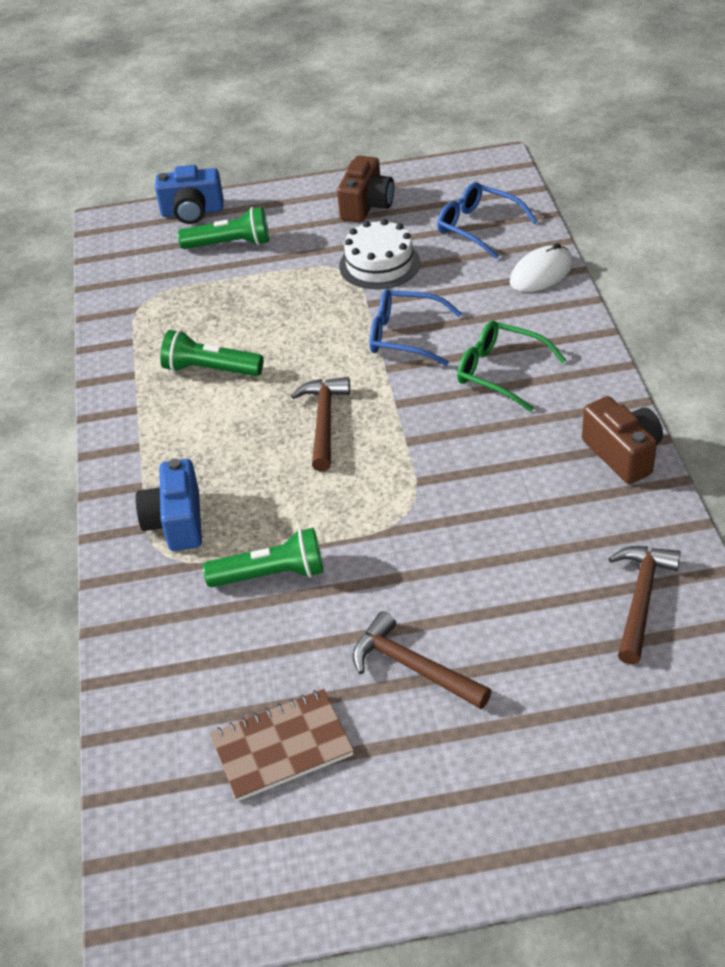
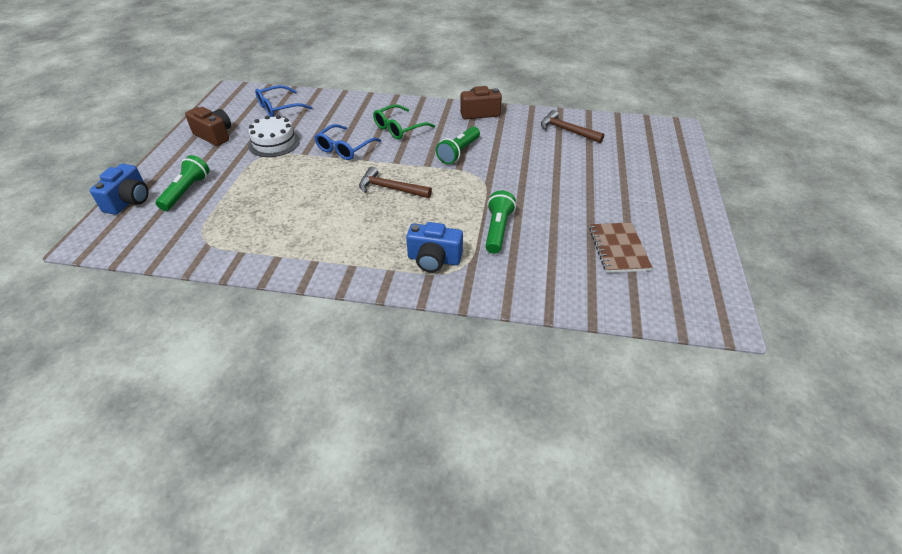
camera: 75 degrees left, 0 degrees up
green flashlight [160,330,264,376] -> green flashlight moved to [436,126,480,164]
brown hammer [352,611,491,709] -> none
white mouse [509,243,573,292] -> none

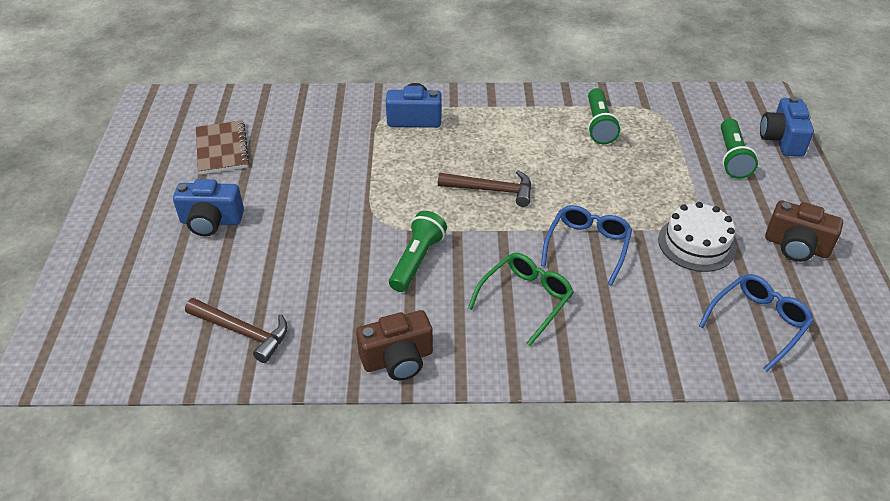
camera: 170 degrees right, 0 degrees up
green flashlight [485,190,516,254] -> green flashlight moved to [588,88,620,144]
none -> blue camera [173,179,244,236]

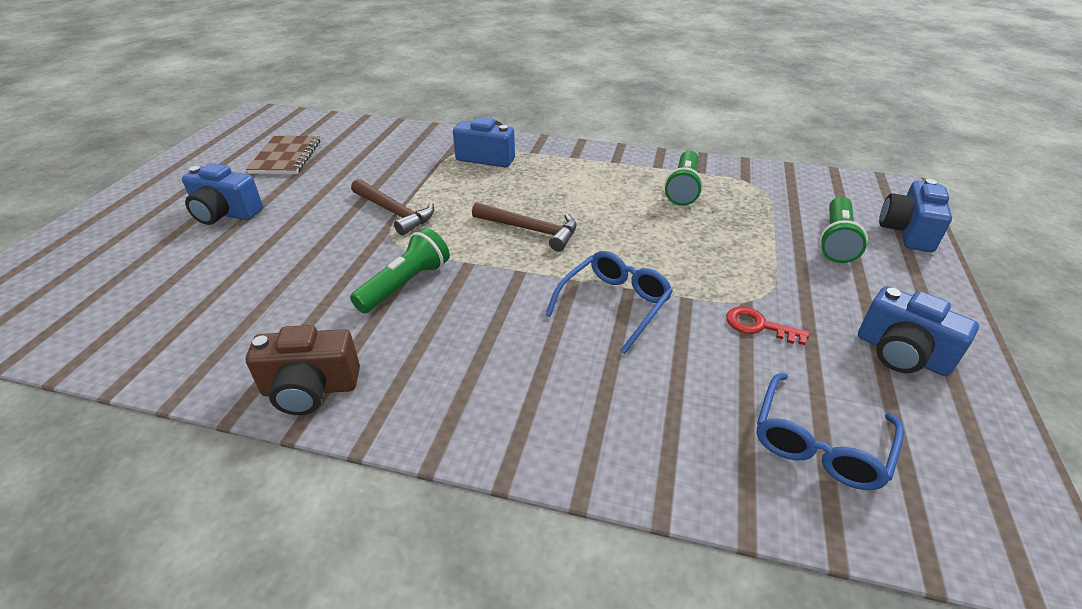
camera: 15 degrees right, 5 degrees down
brown hammer [185,298,288,363] -> brown hammer moved to [351,179,434,236]
green glasses [468,253,574,346] -> none
white cake [658,202,736,272] -> red key [726,307,809,345]
blue glasses [699,274,814,372] -> blue glasses turned 150 degrees clockwise [757,373,904,490]
brown camera [765,200,843,262] -> blue camera [858,286,979,376]

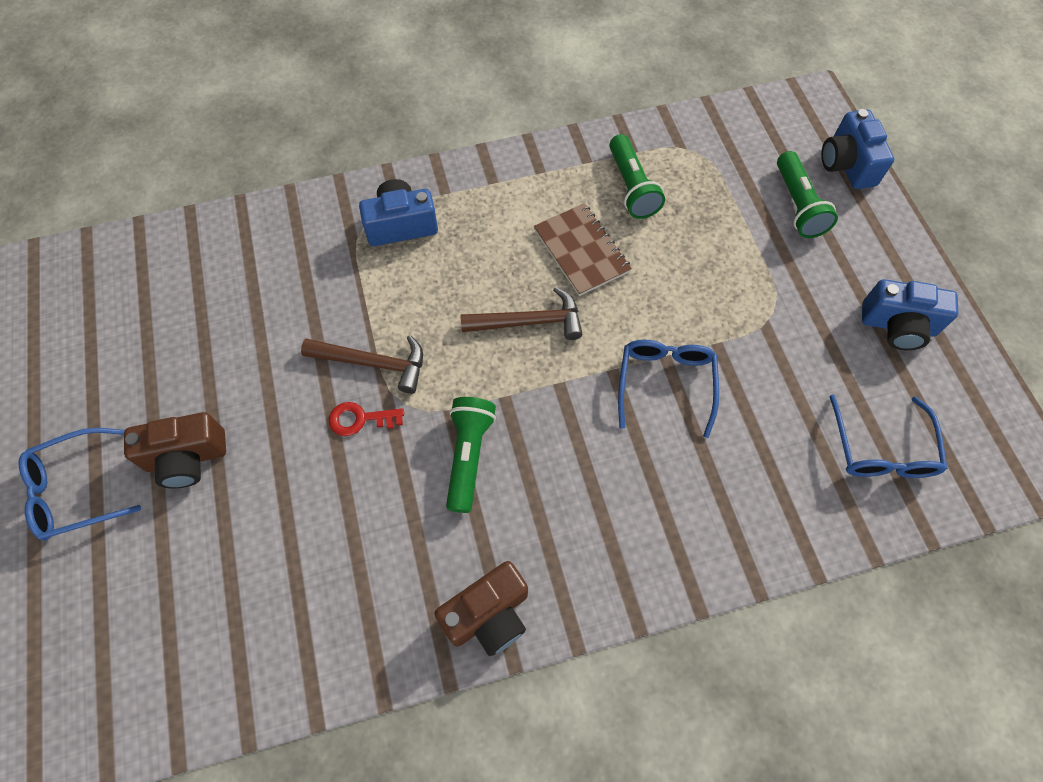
camera: 30 degrees left, 25 degrees up
blue camera [182,163,263,225] -> brown camera [124,412,226,488]
brown notebook [246,136,320,174] -> brown notebook moved to [534,203,632,296]
red key [726,307,809,345] -> red key moved to [329,402,404,436]
none -> blue glasses [19,428,141,540]

